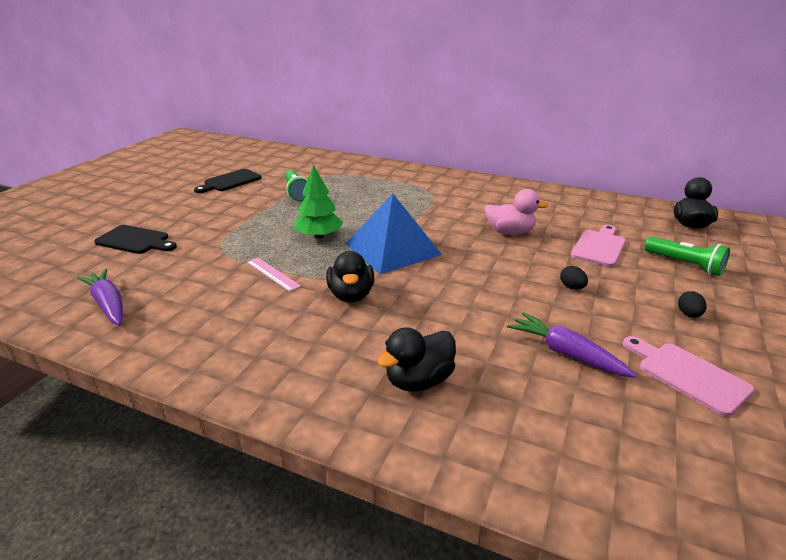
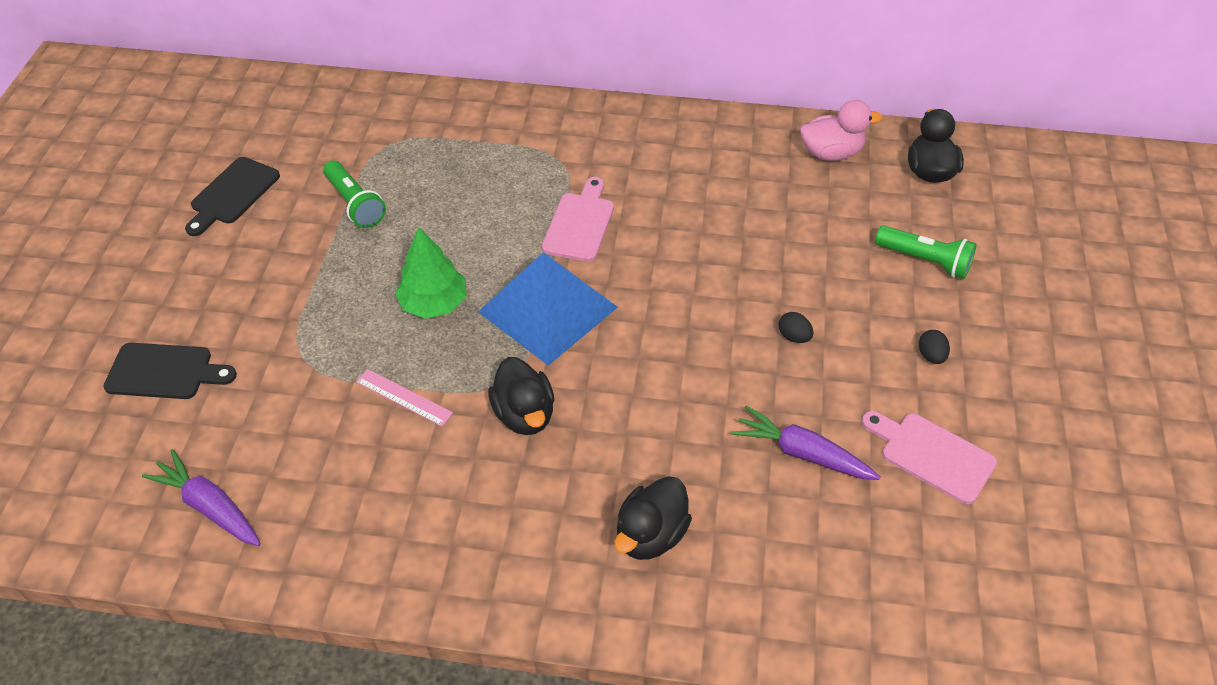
camera: 15 degrees left, 20 degrees up
pink duck [484,189,549,235] -> pink duck moved to [800,100,882,161]
pink cutting board [571,225,626,267] -> pink cutting board moved to [542,177,614,262]

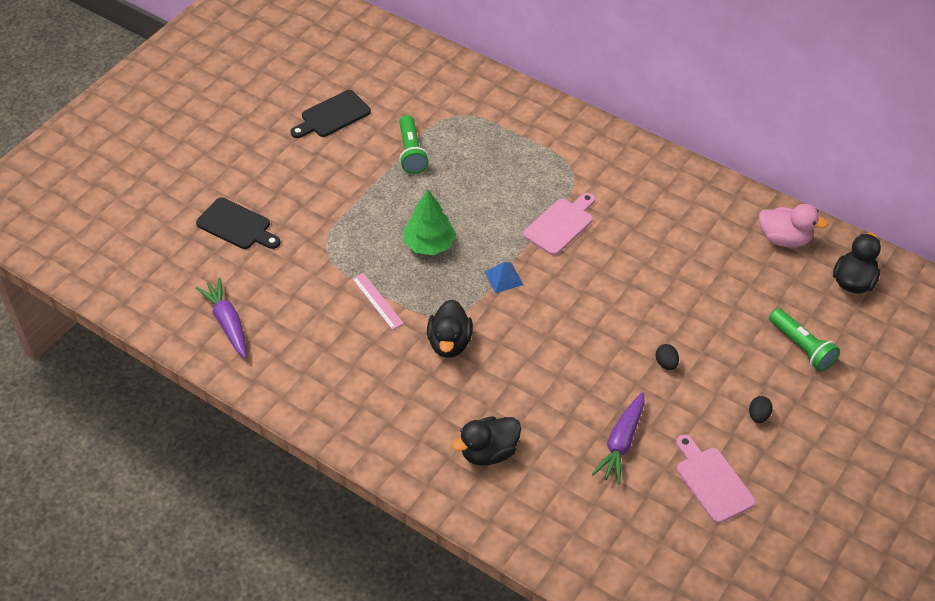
camera: 25 degrees right, 0 degrees up
blue pyramid [478,252,618,365] -> blue pyramid [484,262,523,293], size x0.40
purple carrot [732,405,880,480] -> purple carrot turned 120 degrees counterclockwise [592,392,644,485]

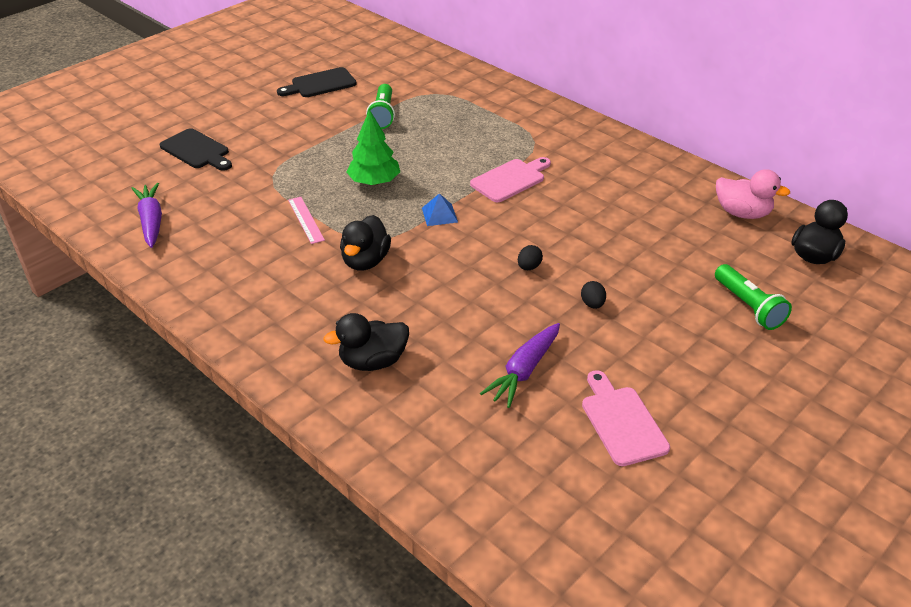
camera: 10 degrees right, 10 degrees down
black egg [749,396,773,423] -> black egg moved to [518,245,543,270]

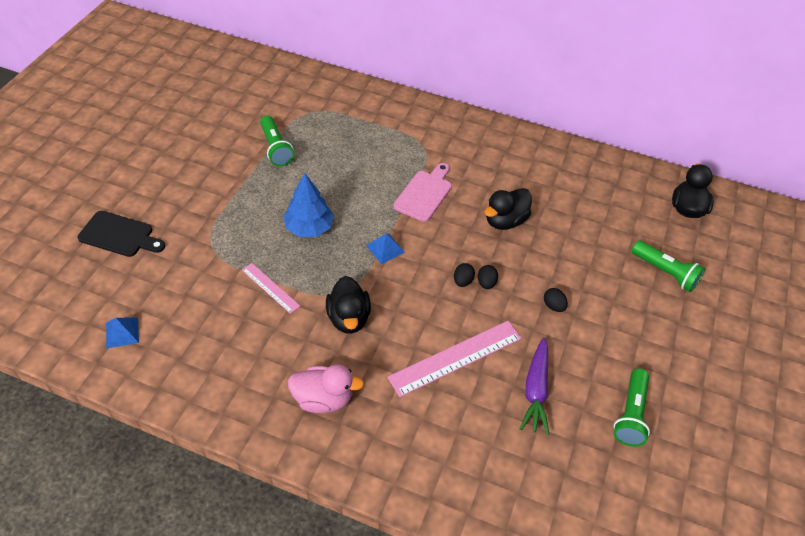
camera: 25 degrees left, 10 degrees up
purple carrot [131,183,162,248] -> blue pyramid [106,317,139,348]
black cutting board [277,67,357,97] -> none
black duck [323,313,409,371] -> black duck moved to [484,188,532,230]
green tree [346,109,400,185] -> blue tree [283,174,334,237]
pink cutting board [582,370,670,466] -> green flashlight [614,369,650,447]
pink duck [716,169,790,219] -> pink duck moved to [288,364,364,413]
none -> pink ruler [387,321,522,397]
none -> black egg [454,263,475,287]

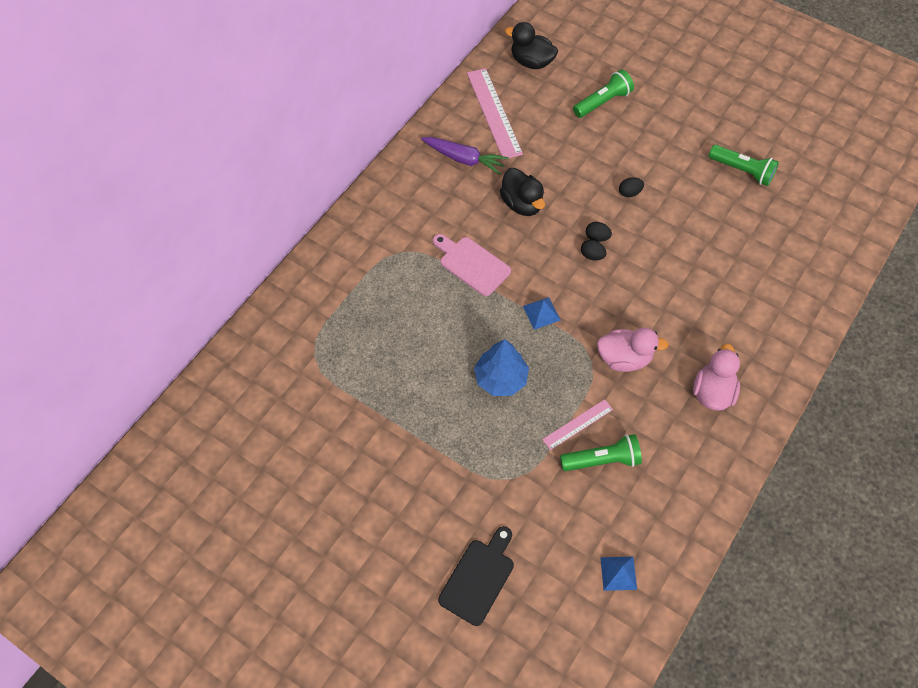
camera: 75 degrees left, 10 degrees up
green flashlight [260,116,294,166] -> green flashlight moved to [560,434,642,471]
black duck [326,276,371,334] -> pink duck [597,328,669,372]
pink ruler [387,321,522,397] -> pink ruler moved to [467,68,523,160]
purple carrot [520,337,550,435] -> purple carrot moved to [421,137,509,175]

